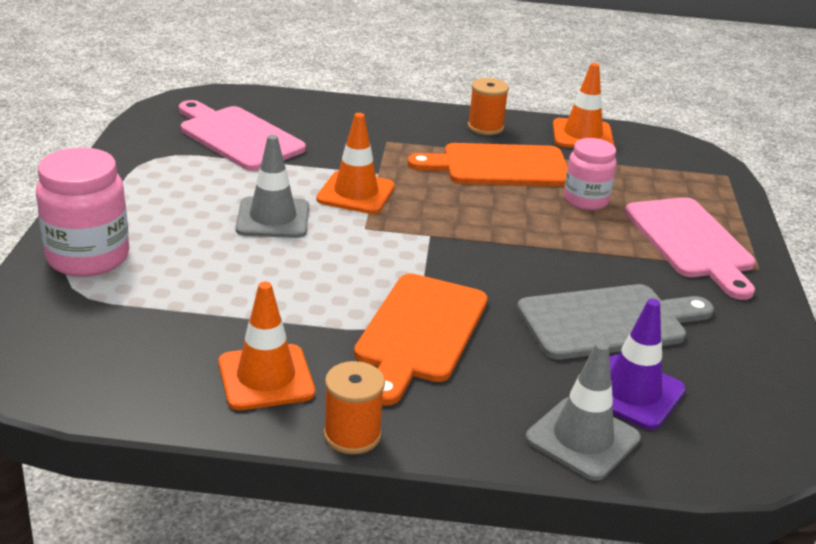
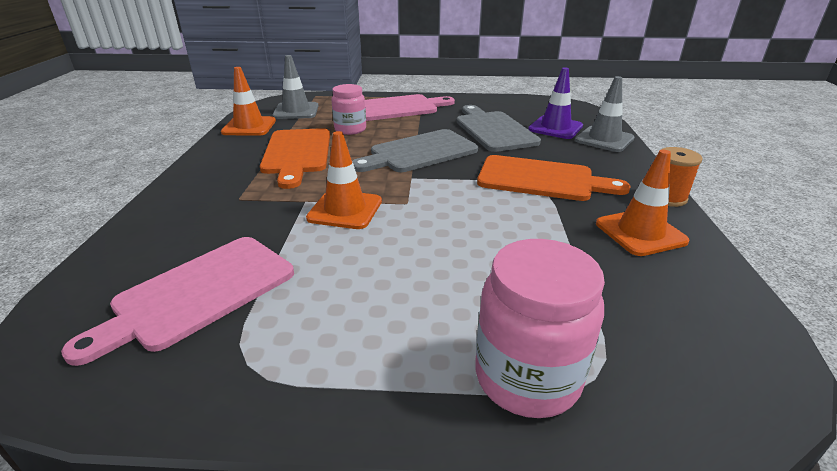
camera: 90 degrees left, 0 degrees up
grey traffic cone [236,135,309,238] -> grey traffic cone moved to [272,55,318,119]
orange spool [468,78,509,135] -> none
none -> grey cutting board [353,129,478,172]

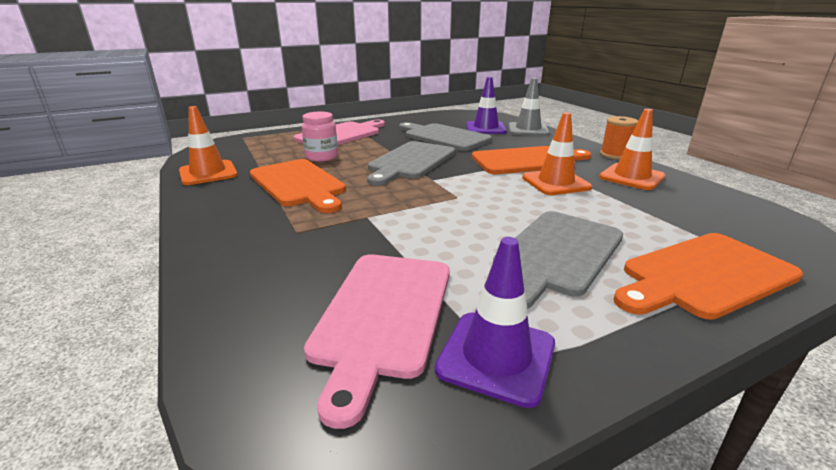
camera: 30 degrees left, 5 degrees down
grey traffic cone [272,55,318,119] -> none
orange traffic cone [306,131,382,229] -> orange traffic cone moved to [522,112,592,195]
pink jar [475,239,605,418] -> orange cutting board [613,233,803,320]
none -> purple traffic cone [435,237,555,408]
none -> grey cutting board [493,211,623,309]

